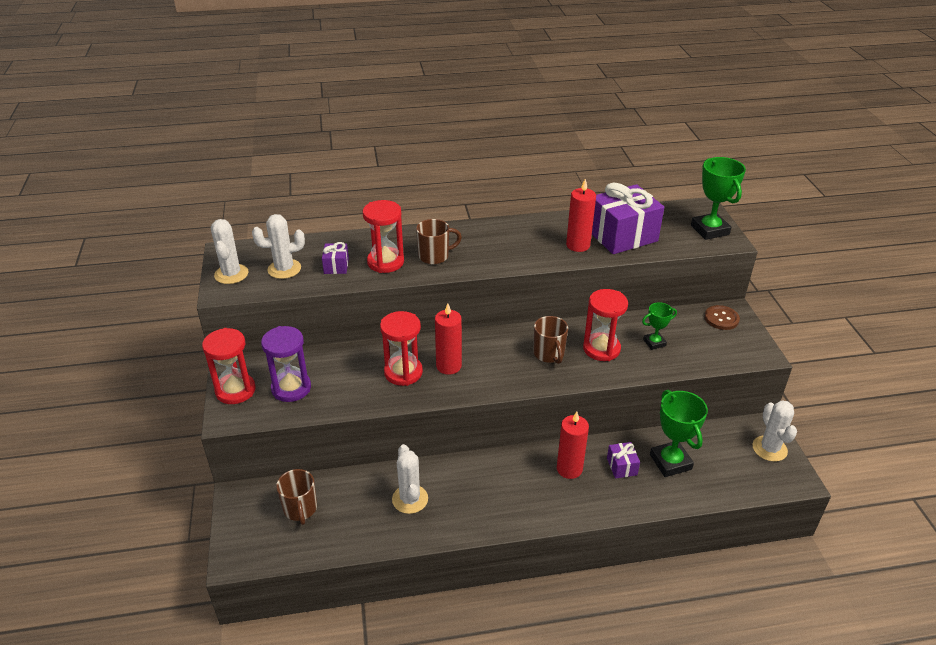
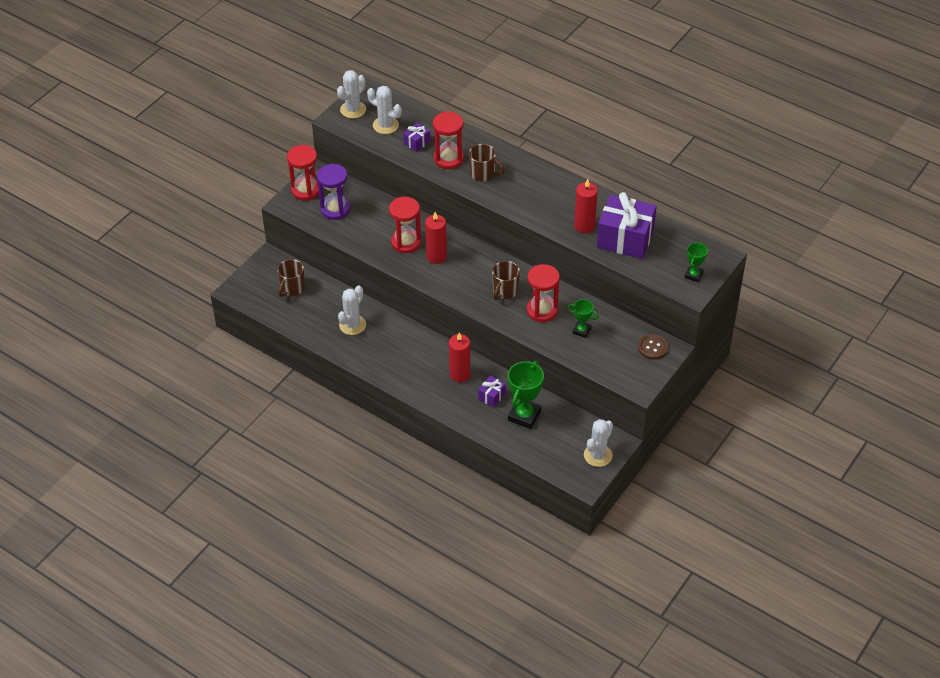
camera: 45 degrees right, 10 degrees up
green trophy [691,157,746,240] -> green trophy [685,242,708,282], size x0.57

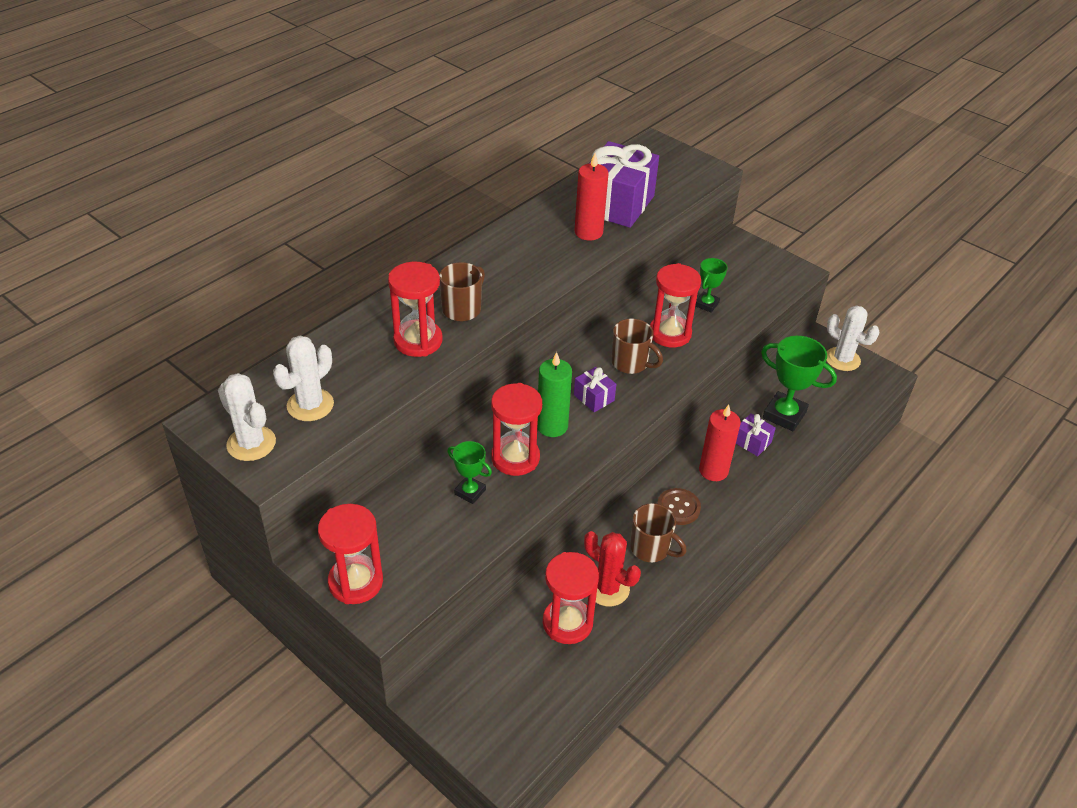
camera: 85 degrees left, 5 degrees down
brown mug [277,259,305,297] -> brown mug moved to [630,503,687,562]
purple hourglass [317,164,350,220] -> none
white cactus [338,286,366,335] -> red cactus [584,531,641,606]
purple gift [403,123,431,152] -> purple gift moved to [574,367,616,412]
red candle [425,212,447,264] -> green candle [537,352,572,437]
brown button [638,334,668,360] -> brown button moved to [657,488,701,525]
green trophy [685,242,708,282] -> green trophy moved to [447,441,492,504]
none -> red hourglass [543,552,599,644]

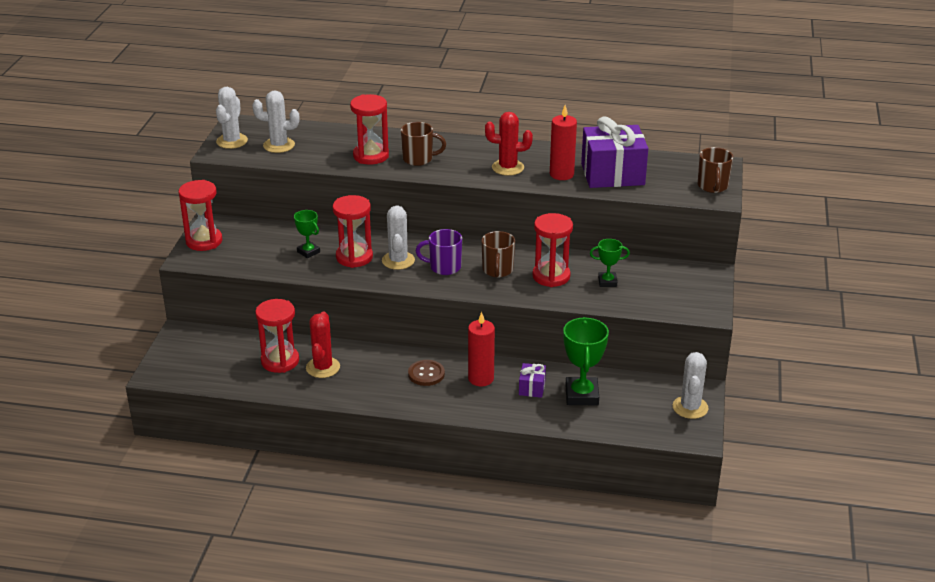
camera: 60 degrees right, 10 degrees down
green trophy [447,441,492,504] -> green trophy turned 45 degrees counterclockwise [294,210,320,258]
green candle [537,352,572,437] -> white cactus [382,205,415,270]
purple gift [574,367,616,412] -> purple mug [416,229,462,275]
brown mug [630,503,687,562] -> brown mug moved to [698,147,733,193]
none -> red cactus [485,112,533,176]

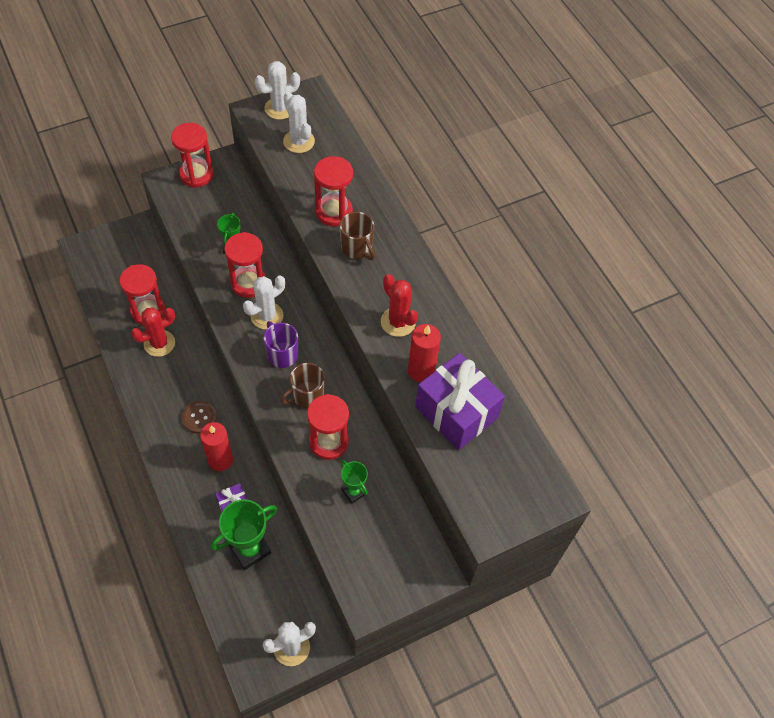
camera: 50 degrees right, 25 degrees up
brown mug [698,147,733,193] -> none

